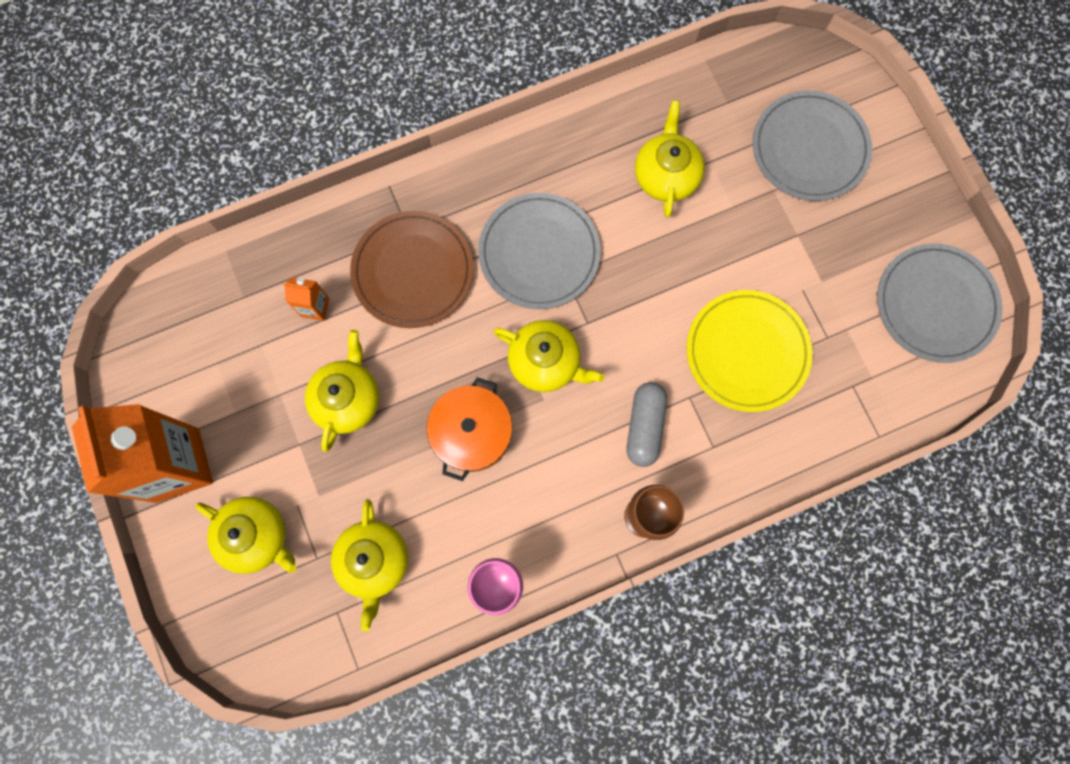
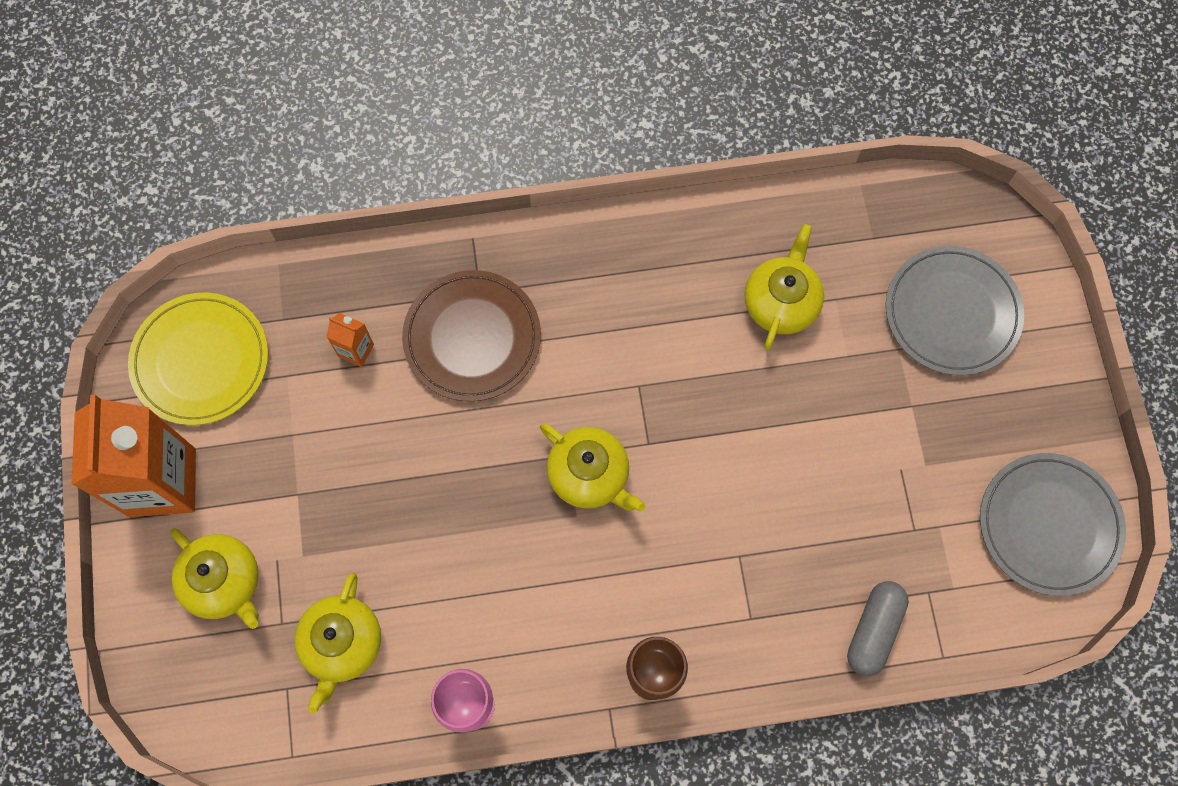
camera: 15 degrees right, 5 degrees down
yellow teapot [305,330,379,452] -> none
orange pot [426,377,512,481] -> none
grey plate [478,193,601,309] -> none
grey capsule [627,382,667,467] -> grey capsule moved to [847,581,909,676]
yellow plate [687,290,813,412] -> yellow plate moved to [128,293,268,425]

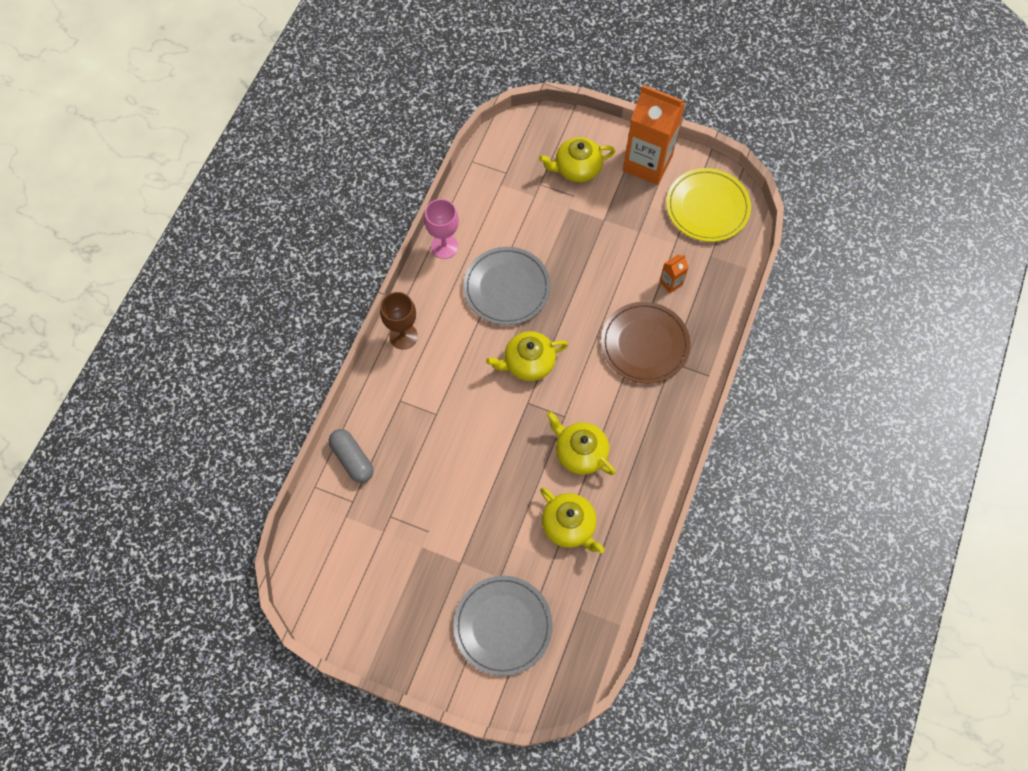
camera: 120 degrees right, 5 degrees down
yellow teapot [294,573,381,713] -> yellow teapot moved to [547,411,615,475]
grey plate [980,453,1126,596] -> grey plate moved to [463,247,551,325]

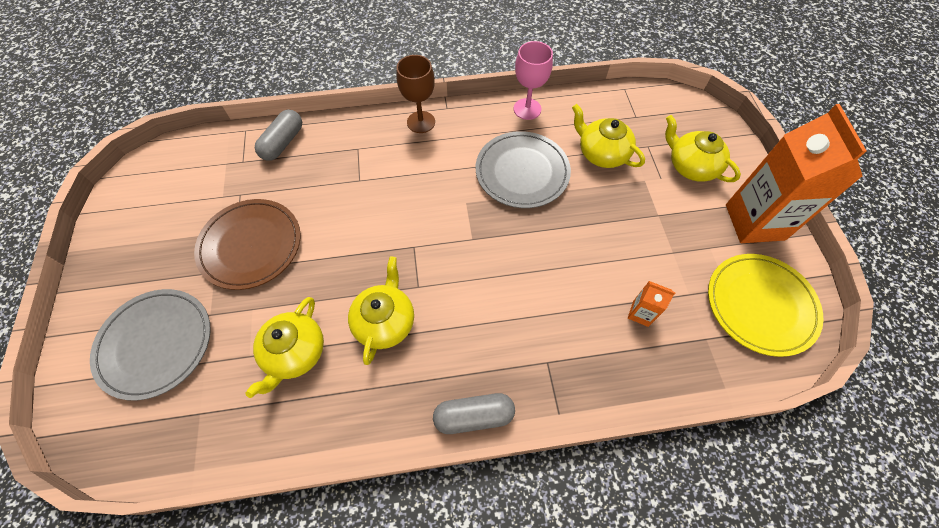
camera: 60 degrees right, 5 degrees down
yellow teapot [486,331,568,381] -> yellow teapot moved to [572,104,645,168]
brown plate [601,302,690,384] -> brown plate moved to [194,199,301,290]
none -> grey capsule [433,393,515,434]

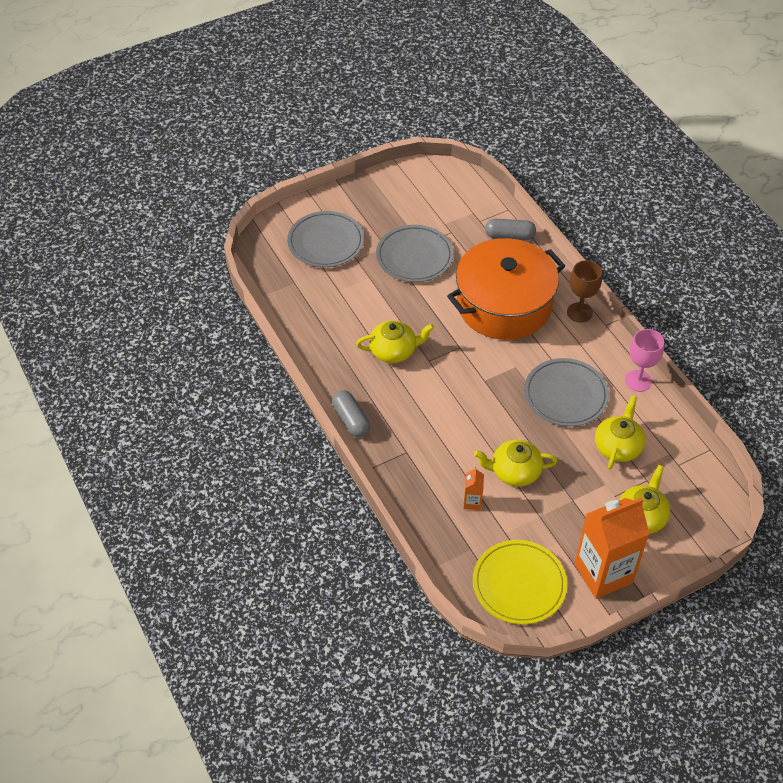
camera: 70 degrees right, 10 degrees down
brown plate [194,199,301,290] -> grey plate [376,225,454,282]
yellow teapot [245,297,324,398] -> yellow teapot moved to [474,440,557,487]
none -> orange pot [447,238,565,340]

